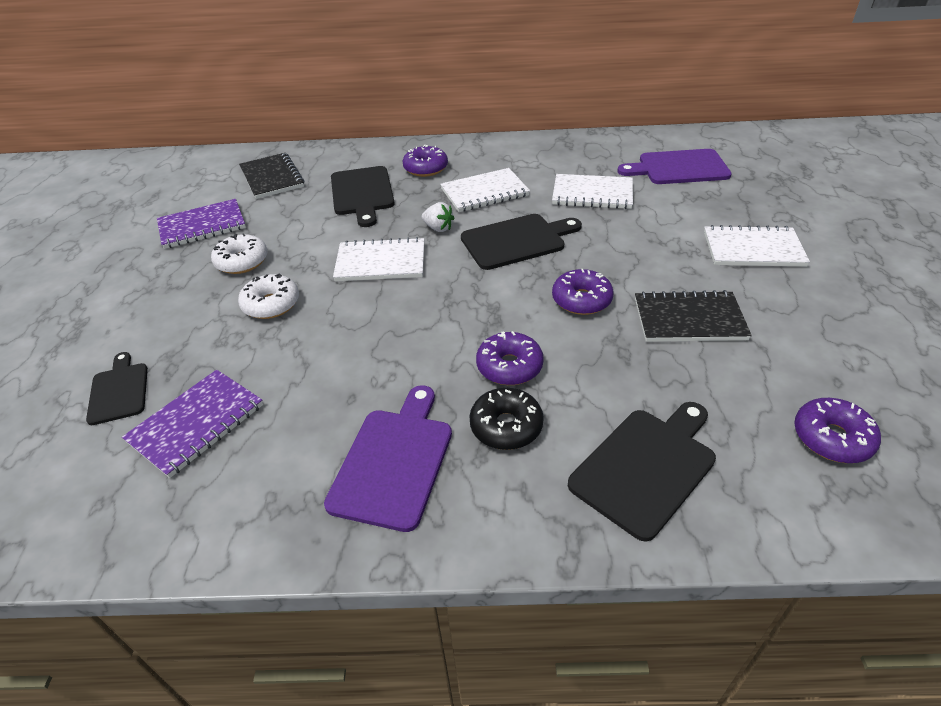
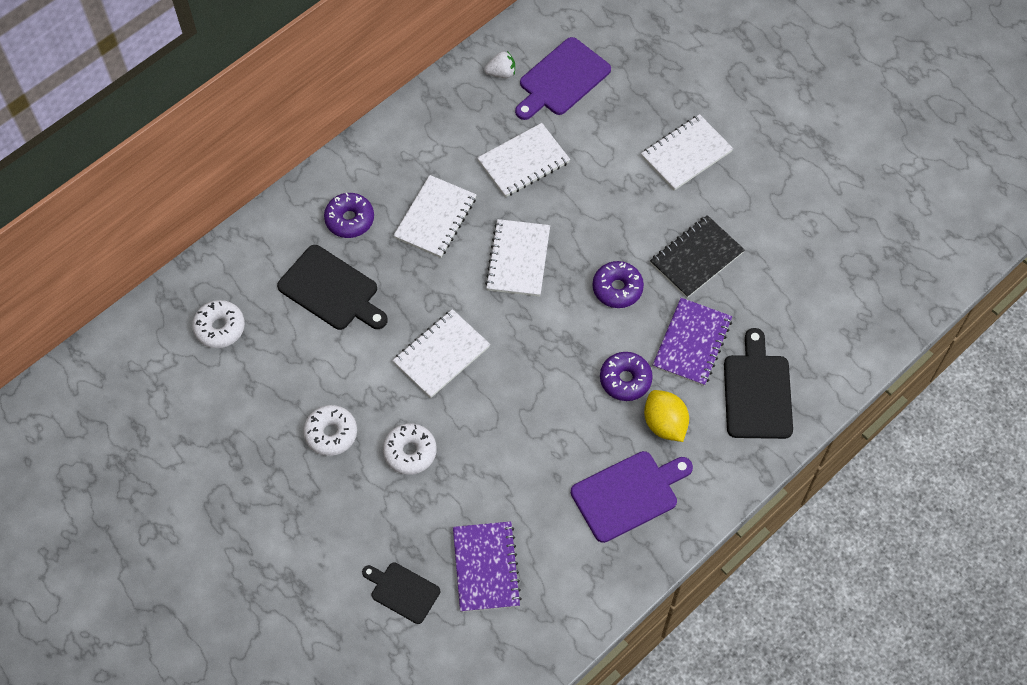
camera: 45 degrees left, 20 degrees up
purple notebook [157,199,246,249] -> purple notebook moved to [653,298,732,386]
black notebook [239,153,304,199] -> white donut [192,300,245,348]
purple cutting board [324,385,452,532] -> purple cutting board turned 90 degrees clockwise [571,451,693,543]
white strawberry [422,202,454,232] -> white strawberry moved to [484,51,515,78]
black cutting board [461,214,582,270] -> white notebook [485,219,550,297]
black donut [469,388,544,450] -> yellow lemon [644,390,689,442]
purple donut [794,398,881,463] -> none

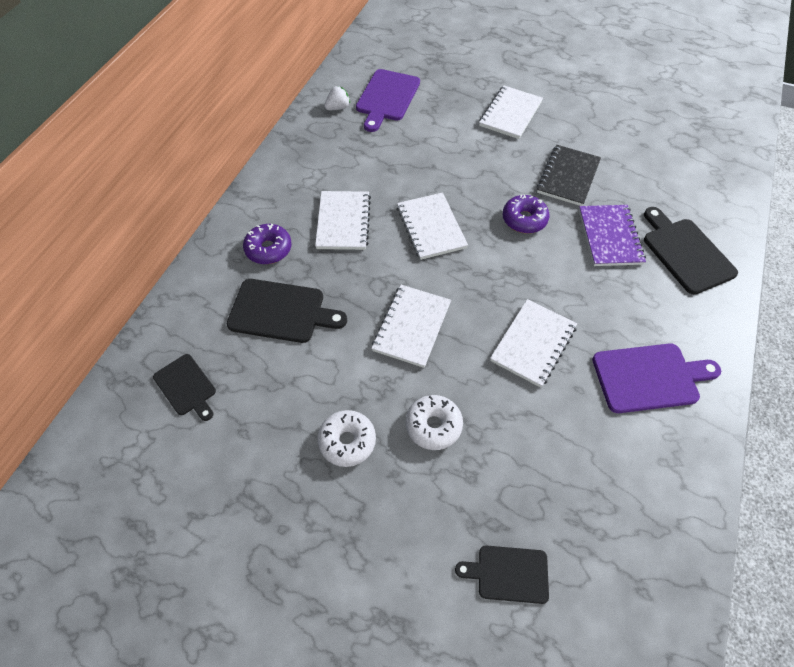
camera: 25 degrees left, 5 degrees down
white donut [192,300,245,348] -> black cutting board [153,354,216,421]
purple notebook [453,521,522,612] -> none
white notebook [477,123,570,197] -> white notebook moved to [490,299,577,388]
purple cutting board [571,451,693,543] -> purple cutting board turned 45 degrees clockwise [592,343,721,413]
purple donut [600,352,653,401] -> none
yellow lemon [644,390,689,442] -> none

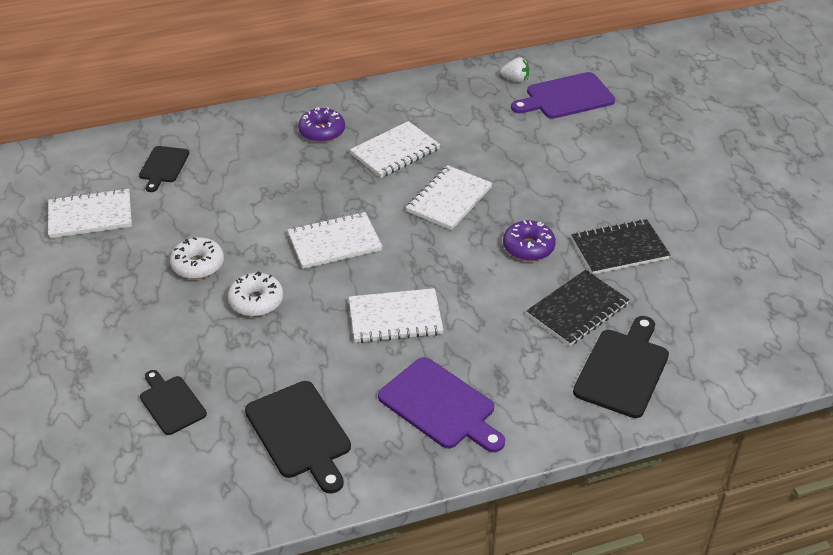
camera: 50 degrees right, 15 degrees down
black cutting board [227,279,347,343] -> black cutting board moved to [245,381,351,494]
white notebook [479,86,543,139] -> white notebook moved to [48,188,132,238]
purple notebook [579,205,646,266] -> black notebook [527,270,629,346]

